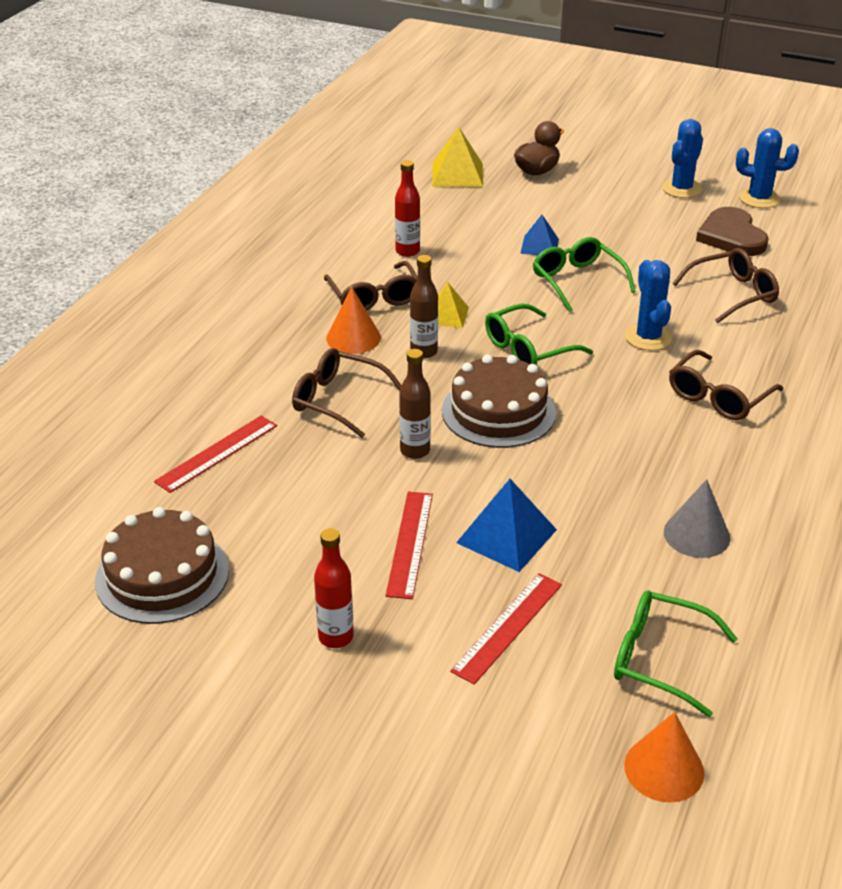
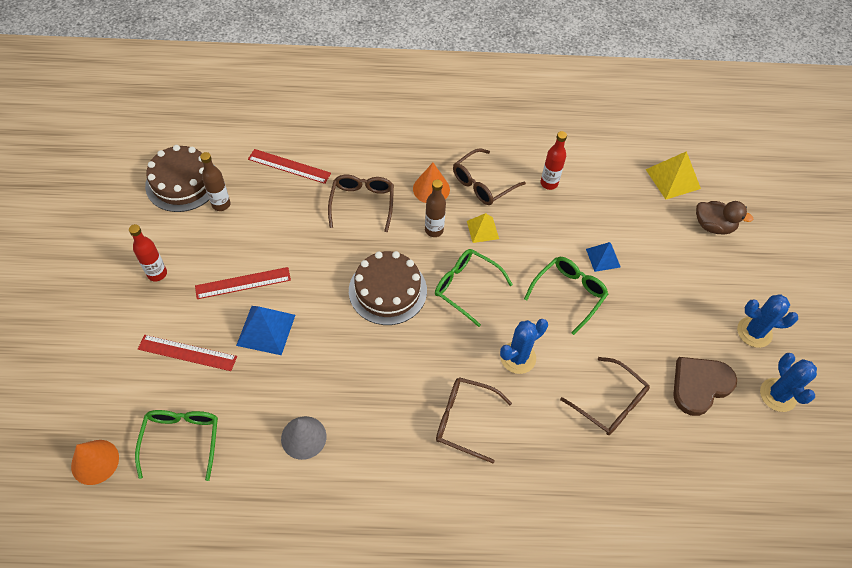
camera: 65 degrees right, 20 degrees up
brown bottle [399,349,431,459] -> brown bottle moved to [200,152,231,211]

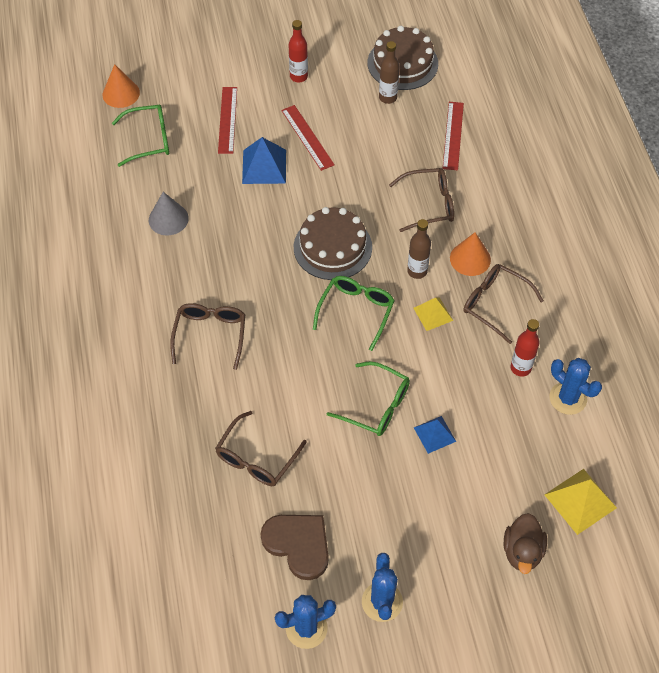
camera: 80 degrees right, 0 degrees up
blue cactus [500,319,548,374] -> blue cactus moved to [550,358,602,415]

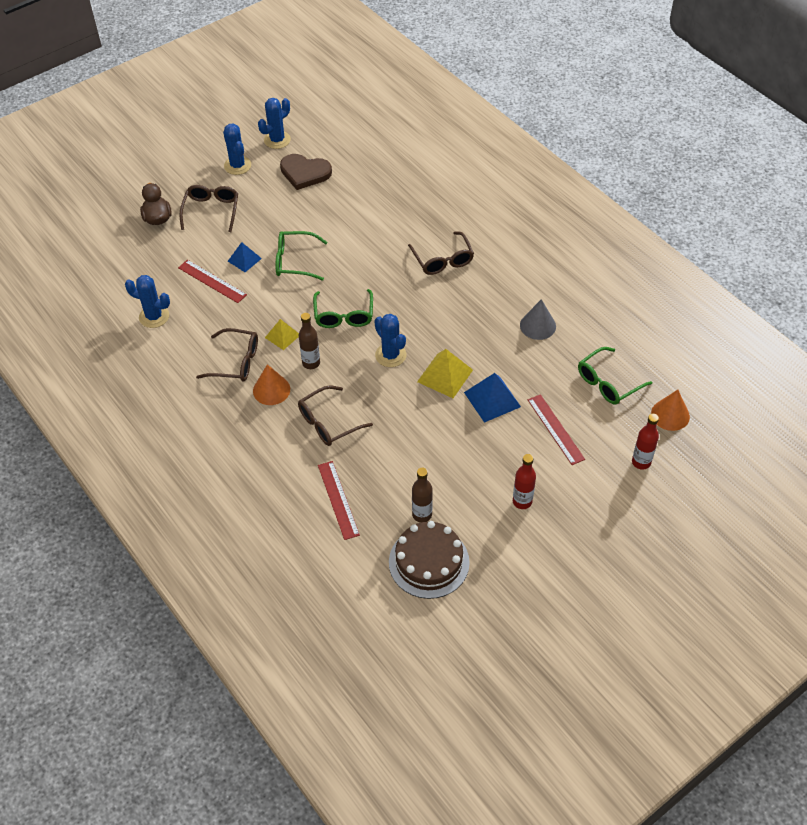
camera: 155 degrees right, 5 degrees down
brown glasses [215,411,307,486] -> brown glasses moved to [180,185,238,232]
red ruler [281,105,335,171] -> red ruler moved to [178,260,247,303]
brown cake [294,207,372,280] -> blue cactus [375,314,406,367]
red bottle [511,319,540,377] -> red bottle moved to [632,414,659,470]
yellow pyramid [545,469,617,535] -> yellow pyramid moved to [417,349,473,398]

